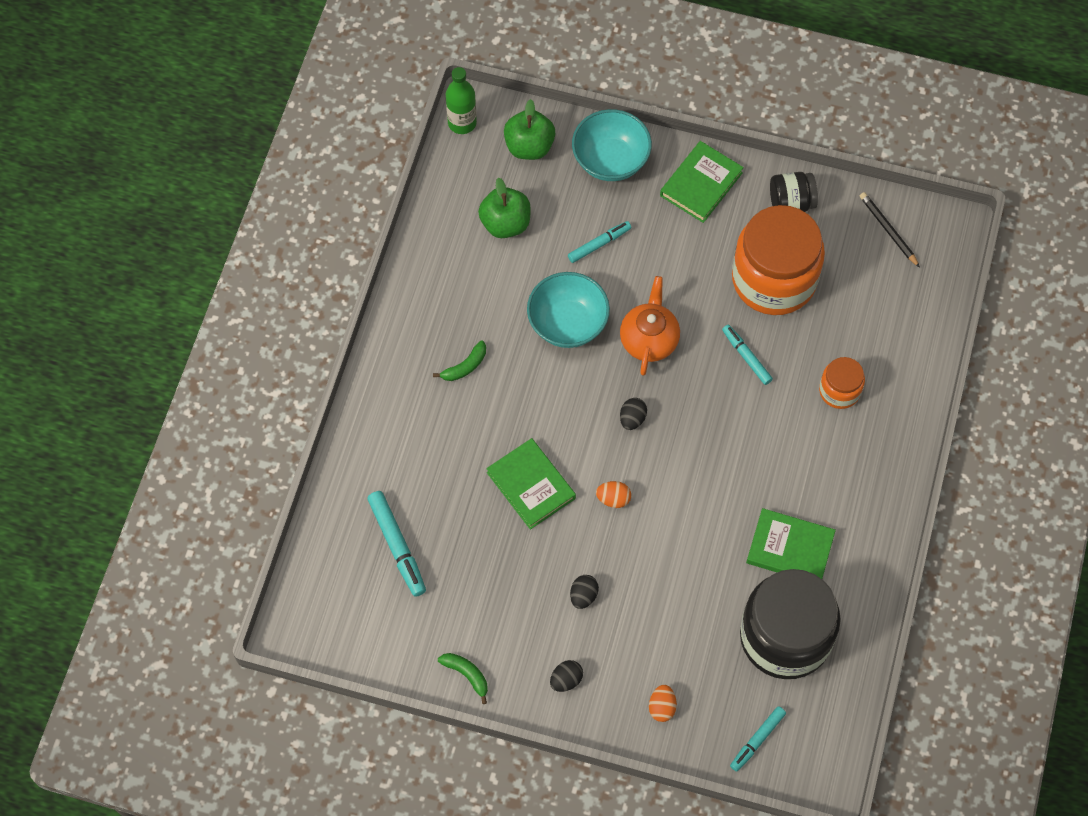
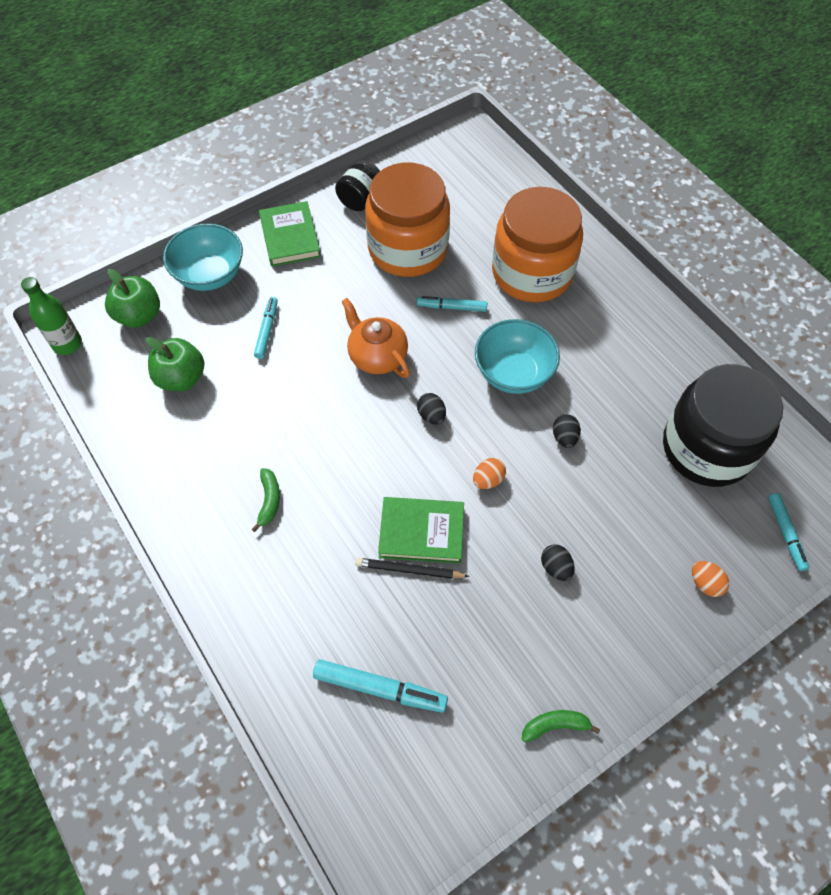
camera: 50 degrees left, 5 degrees down
turquoise bowl [527,272,610,348] -> turquoise bowl moved to [475,319,560,394]
black egg [550,660,583,692] -> black egg moved to [553,414,581,448]
green book [746,508,836,579] -> none
orange jar [819,357,865,409] -> orange jar [492,187,583,302], size x2.09
black pencil [860,192,920,268] -> black pencil moved to [355,558,470,579]

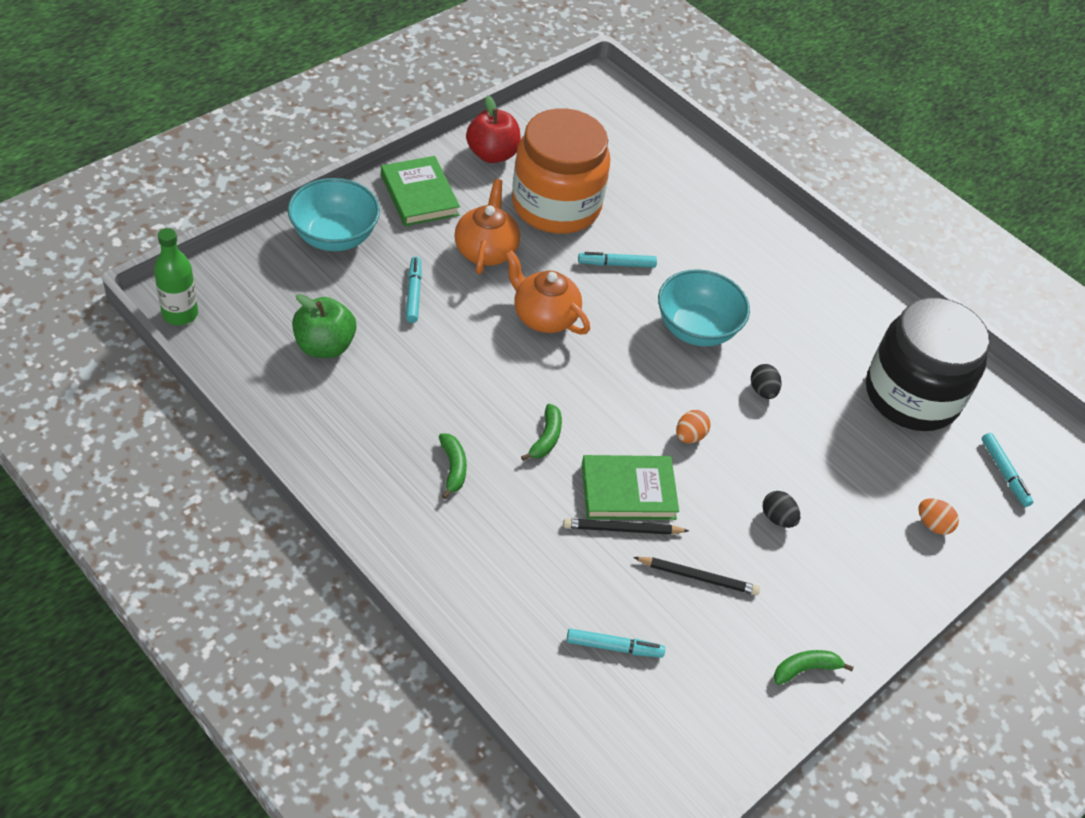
camera: 15 degrees left, 10 degrees down
green apple [105,269,160,328] -> none
turquoise marker [313,659,448,713] -> turquoise marker [567,629,665,658], size x0.66
black jar [335,160,380,211] -> red apple [466,95,521,163]
black egg [417,393,446,425] -> none
orange jar [492,187,583,302] -> none
none -> orange teapot [455,179,520,274]
none -> green banana [521,404,562,461]
none -> black pencil [633,557,760,595]

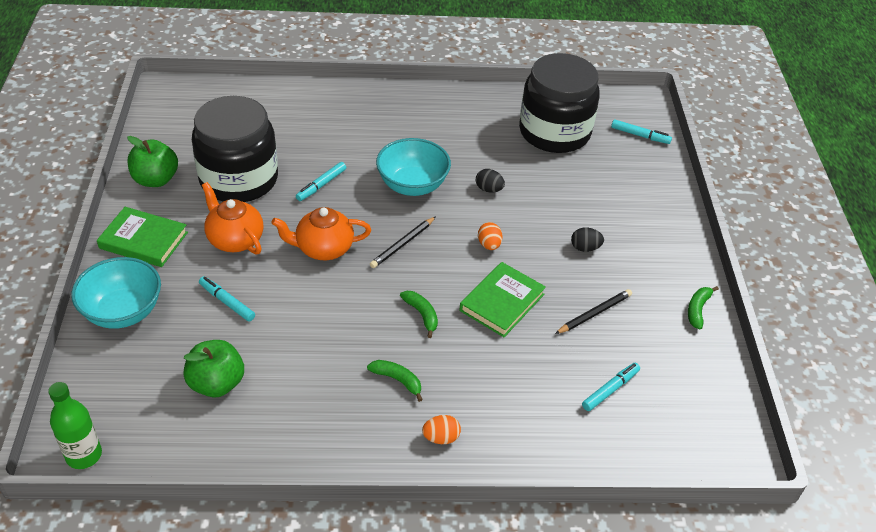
camera: 45 degrees left, 5 degrees down
red apple [466,95,521,163] -> green apple [127,136,178,187]
orange jar [512,108,610,234] -> black jar [192,96,278,202]
black pencil [563,519,689,535] -> black pencil moved to [370,216,436,268]
orange egg [918,498,959,535] -> orange egg moved to [422,415,461,444]

